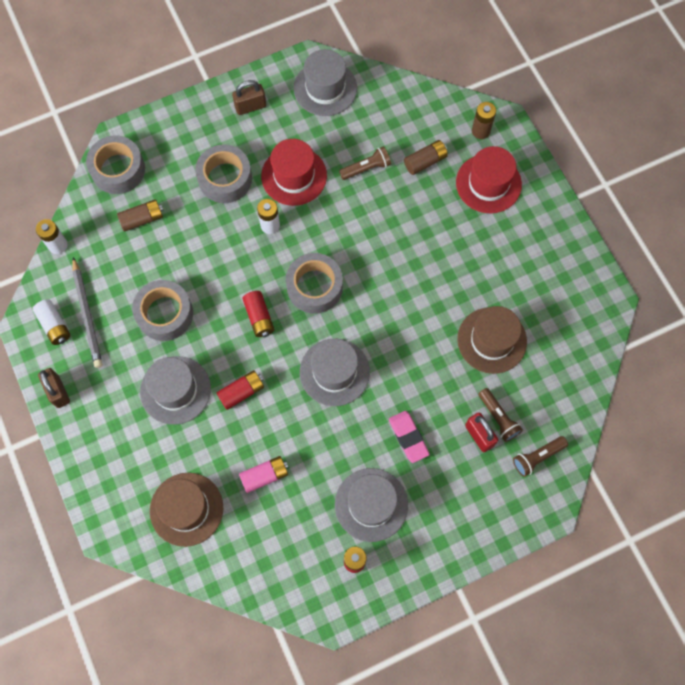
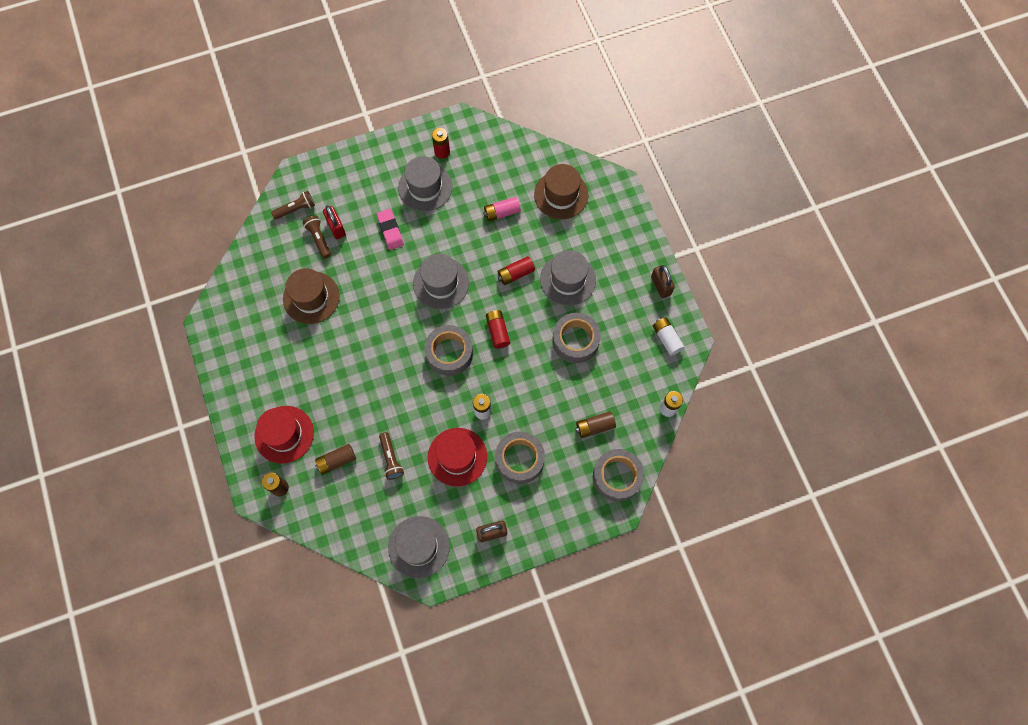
camera: 175 degrees left, 0 degrees up
grey pencil [72,257,102,368] -> none
brown flashlight [339,146,391,180] -> brown flashlight turned 90 degrees counterclockwise [379,432,404,480]

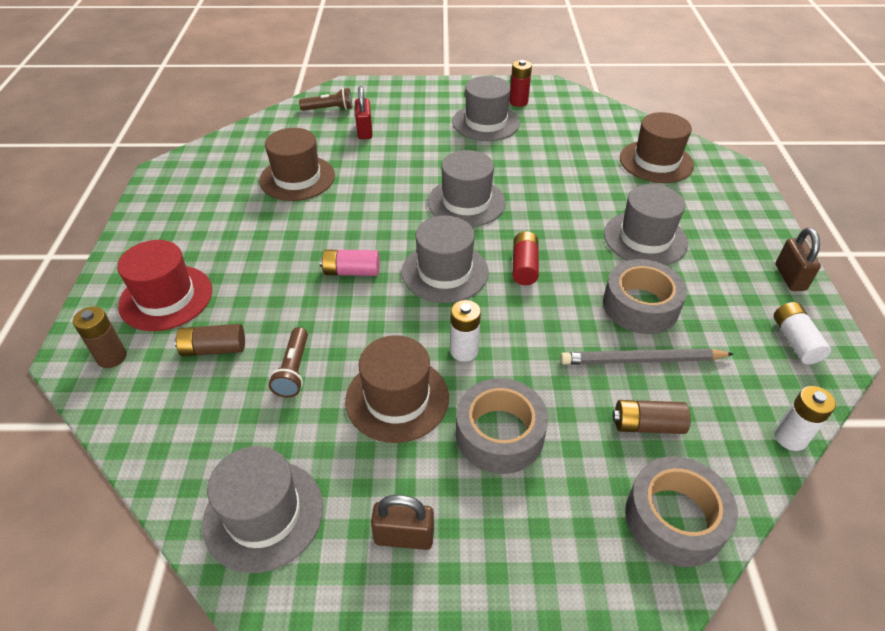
camera: 20 degrees right, 25 degrees down
brown flashlight [303,215,331,259] -> none
pink eraser [377,209,404,250] -> none
grey tape [425,325,473,376] -> grey hat [401,215,489,303]
red hat [428,428,487,487] -> brown hat [345,335,449,443]
pink battery [483,197,521,222] -> pink battery moved to [320,250,379,276]
red battery [497,256,535,285] -> none
none -> grey pencil [560,348,734,365]

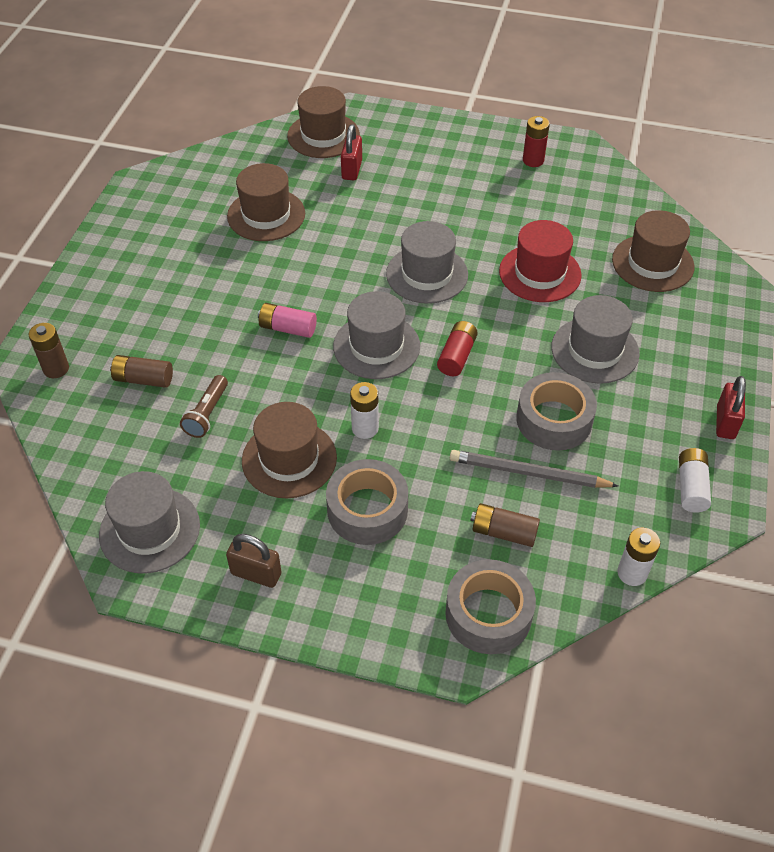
camera: 15 degrees right, 5 degrees up
red hat [117,240,212,331] -> red hat moved to [499,220,582,302]
brown flashlight [299,88,352,110] -> brown hat [287,86,360,158]
grey hat [452,76,520,141] -> none
brown padlock [775,228,821,291] -> red padlock [716,376,746,439]

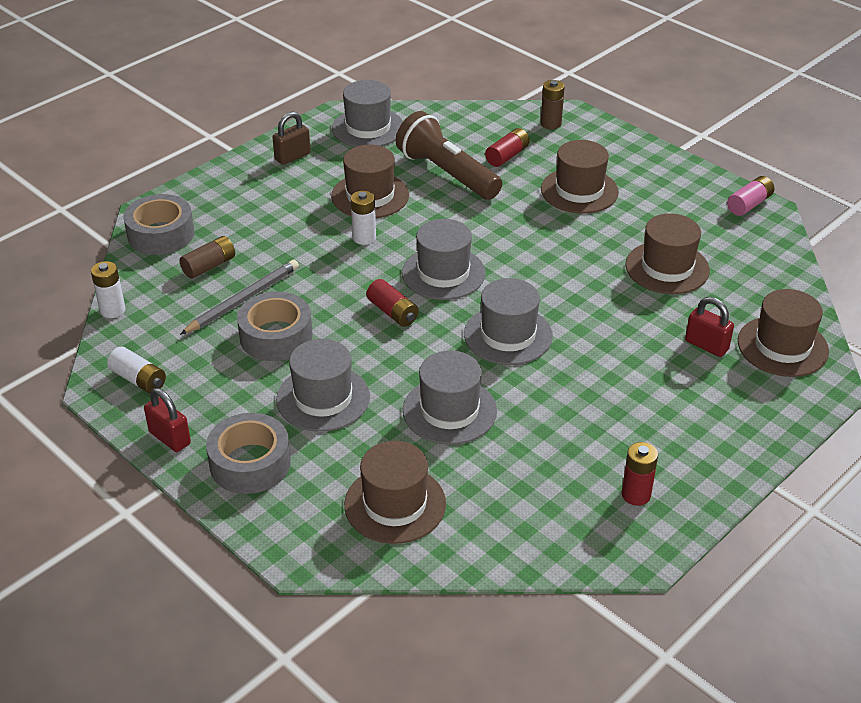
camera: 120 degrees right, 10 degrees down
brown battery [110,355,173,388] -> red battery [485,128,530,167]
brown flashlight [180,375,228,438] -> brown flashlight [396,111,502,200], size x2.01
pink battery [258,303,317,338] -> pink battery moved to [727,176,774,216]
grey tape [326,459,408,545] -> grey tape moved to [206,413,291,494]
red hat [499,220,582,302] -> grey hat [403,351,497,445]
none -> brown hat [541,140,619,214]

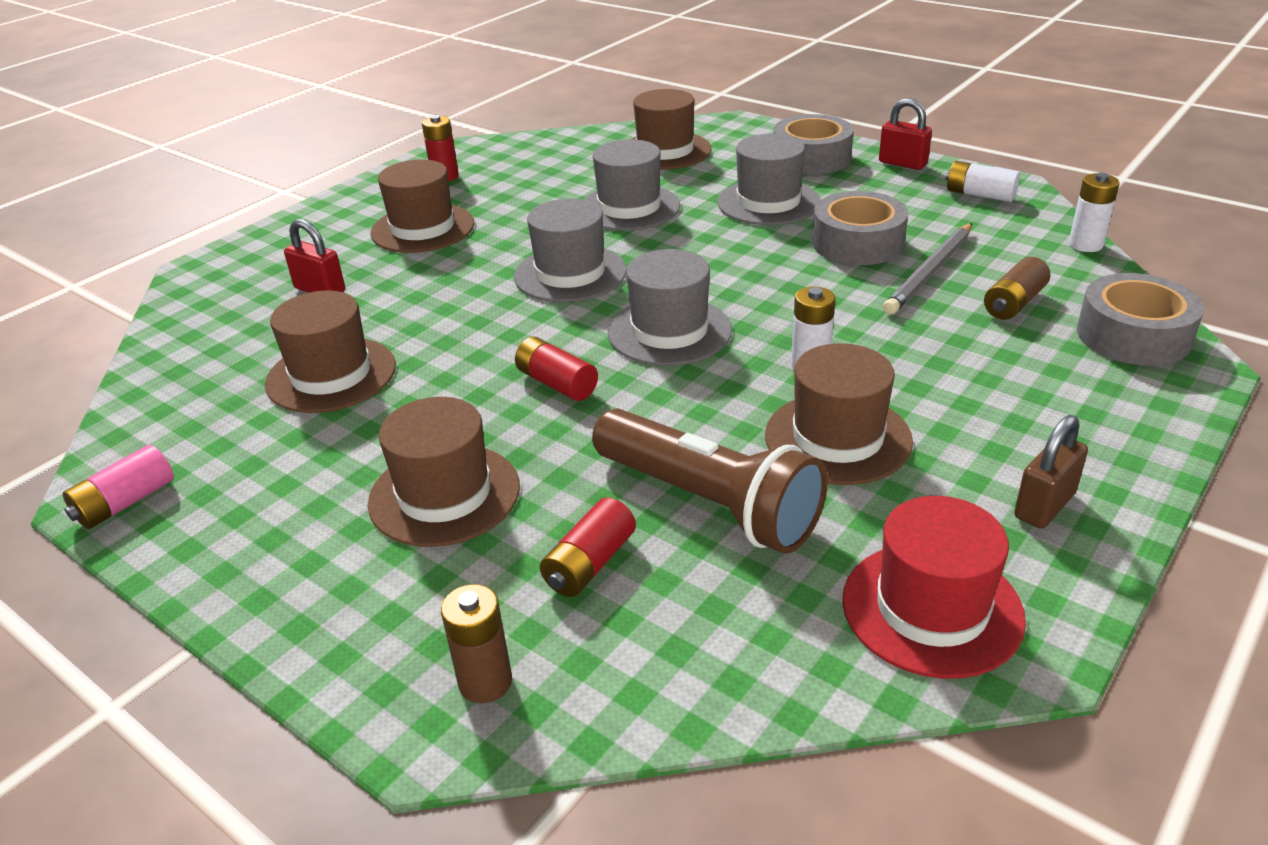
camera: 175 degrees right, 5 degrees down
grey hat [332,80,403,147] -> red hat [843,496,1026,679]
red battery [366,279,419,327] -> red battery moved to [515,337,598,401]
brown hat [738,289,829,377] -> brown hat moved to [370,159,474,253]

